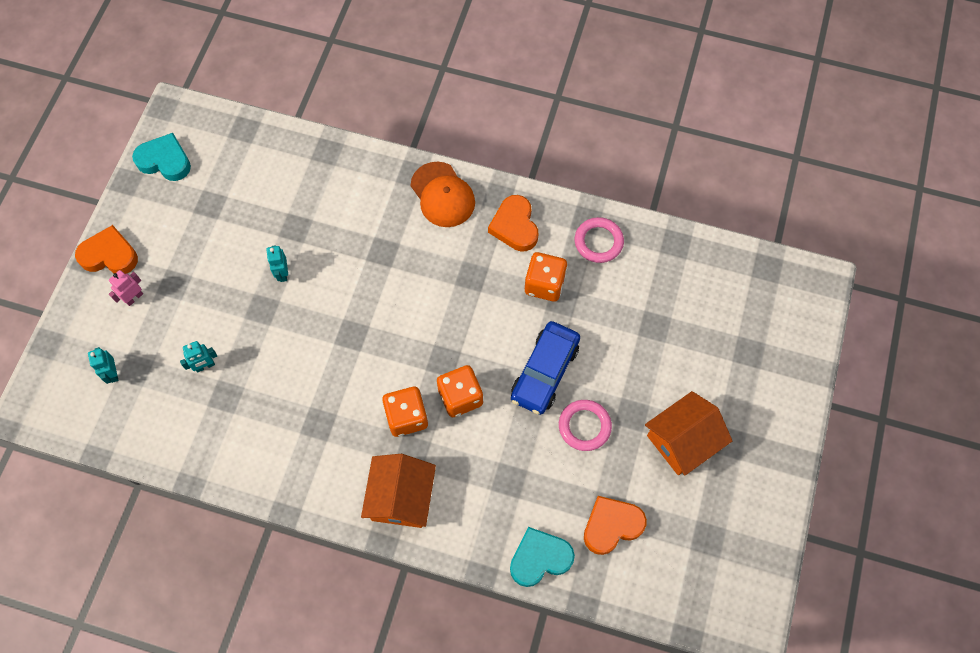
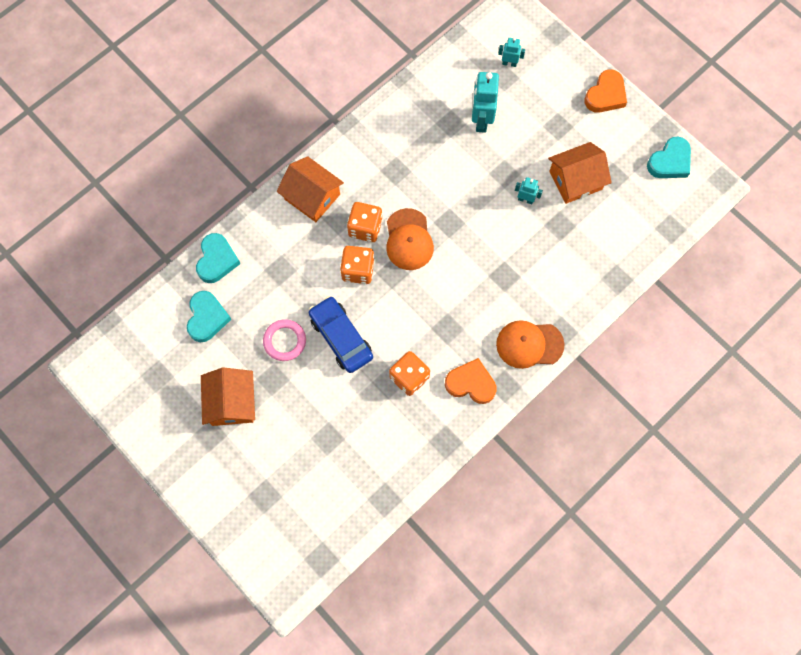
camera: 120 degrees right, 5 degrees up
pink robot [109,270,143,306] -> none
turquoise robot [180,341,217,372] -> turquoise robot [472,72,499,133], size x1.88
pink ring [575,217,624,263] -> none
orange heart [584,496,647,555] -> turquoise heart [187,291,231,342]
none -> orange cap [386,208,434,270]
none -> orange house [548,142,612,204]

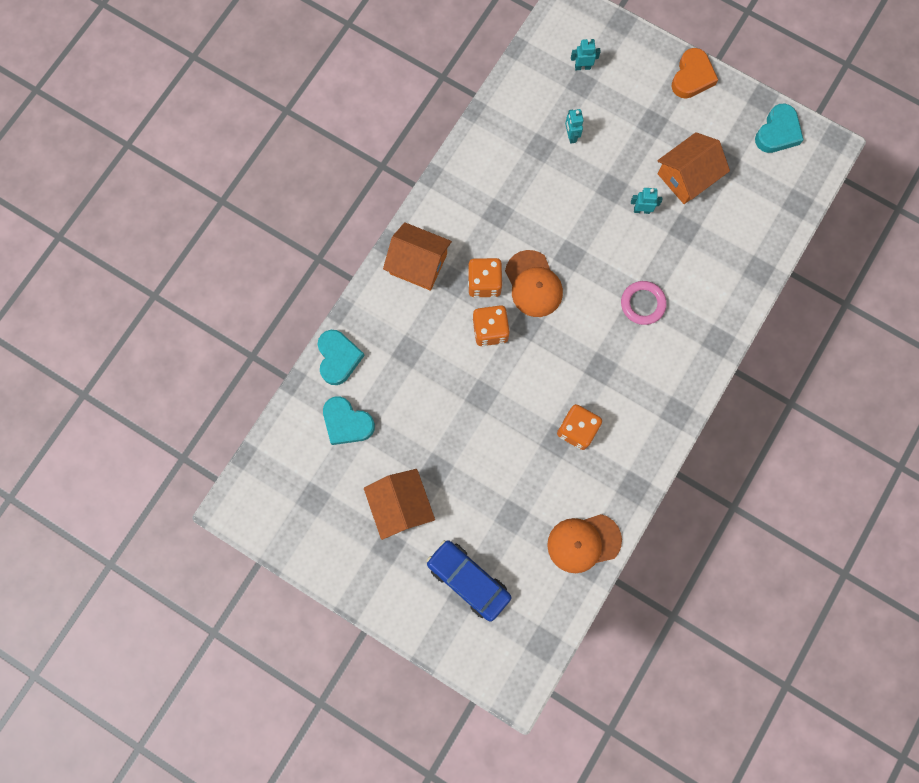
camera: 15 degrees left, 5 degrees up
turquoise heart [187,291,231,342] -> turquoise heart turned 135 degrees clockwise [323,396,375,445]
pink ring [263,319,306,361] -> pink ring moved to [621,281,667,325]
blue car [309,296,373,373] -> blue car moved to [426,540,511,622]
orange heart [445,358,497,404] -> none
turquoise robot [472,72,499,133] -> turquoise robot [565,109,583,144], size x0.53
orange cap [496,320,564,369] -> orange cap moved to [547,514,622,573]

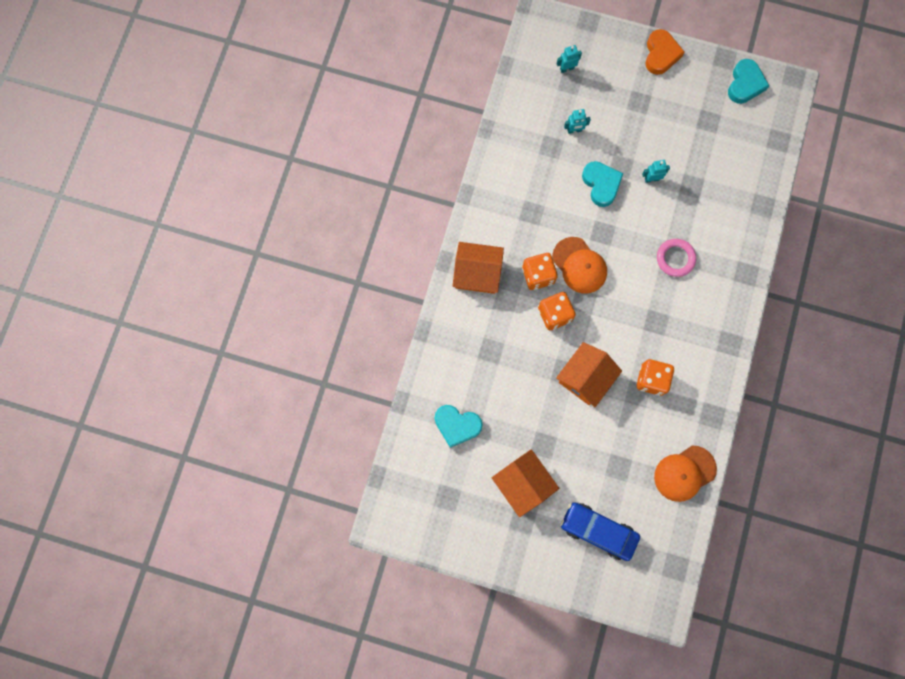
camera: 15 degrees left, 0 degrees up
turquoise heart [318,330,365,385] -> turquoise heart moved to [582,161,623,207]
turquoise robot [565,109,583,144] -> turquoise robot turned 75 degrees counterclockwise [564,109,591,134]
orange house [657,132,730,204] -> orange house moved to [556,342,622,407]

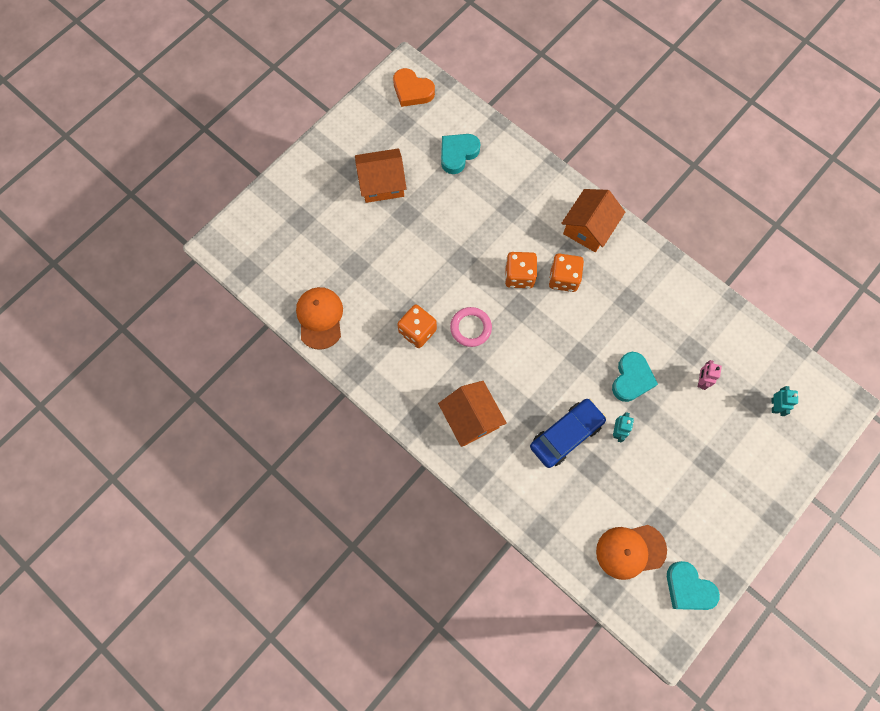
camera: 115 degrees right, 5 degrees down
orange cap [552,237,607,294] -> orange cap moved to [596,525,667,580]
orange house [556,342,622,407] -> orange house moved to [438,381,507,447]
blue car [560,502,640,561] -> blue car moved to [530,399,607,468]
turquoise robot [564,109,591,134] -> pink robot [698,360,722,390]
turquoise heart [582,161,623,207] -> turquoise heart turned 75 degrees counterclockwise [612,352,658,402]
orange heart [645,29,685,75] -> orange heart moved to [393,68,435,107]
pink ring [657,239,696,277] -> pink ring moved to [450,307,492,347]

